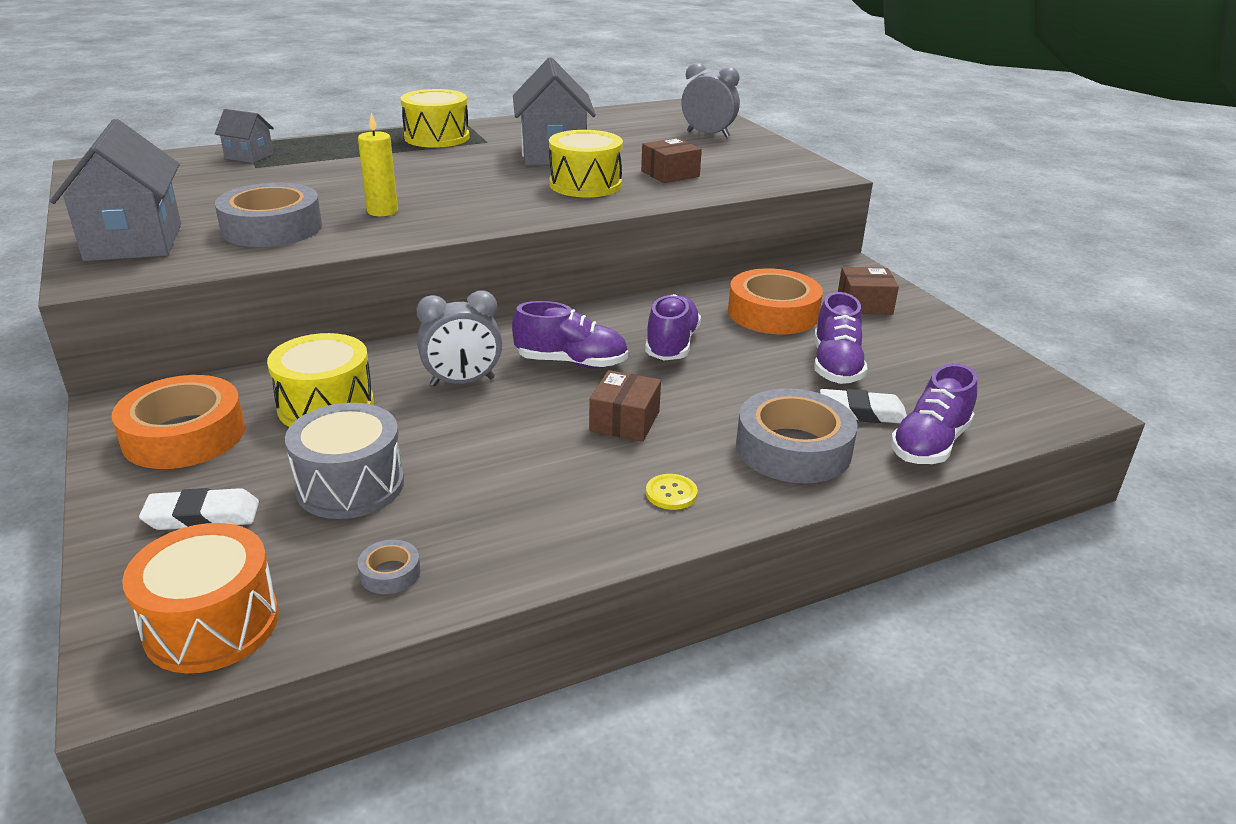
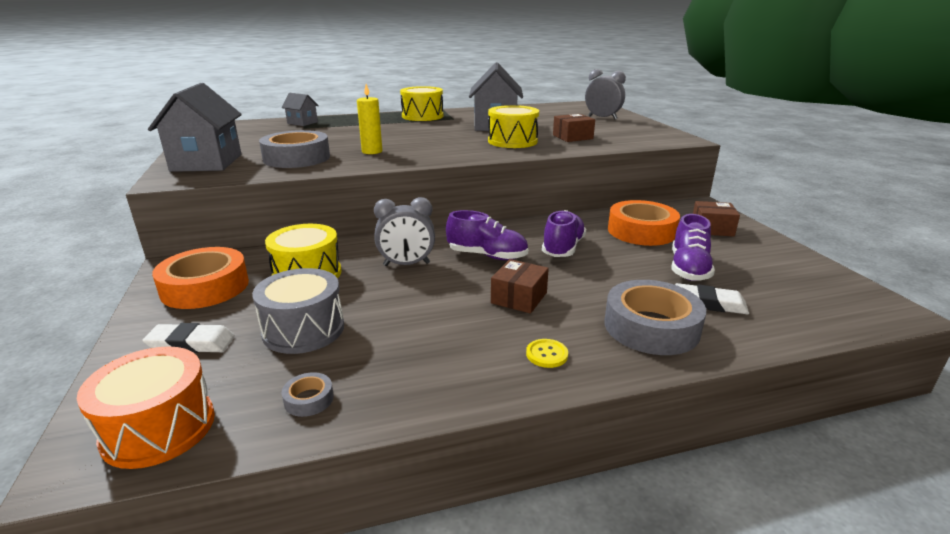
camera: 10 degrees right, 5 degrees down
purple shoe [890,364,977,464] -> none

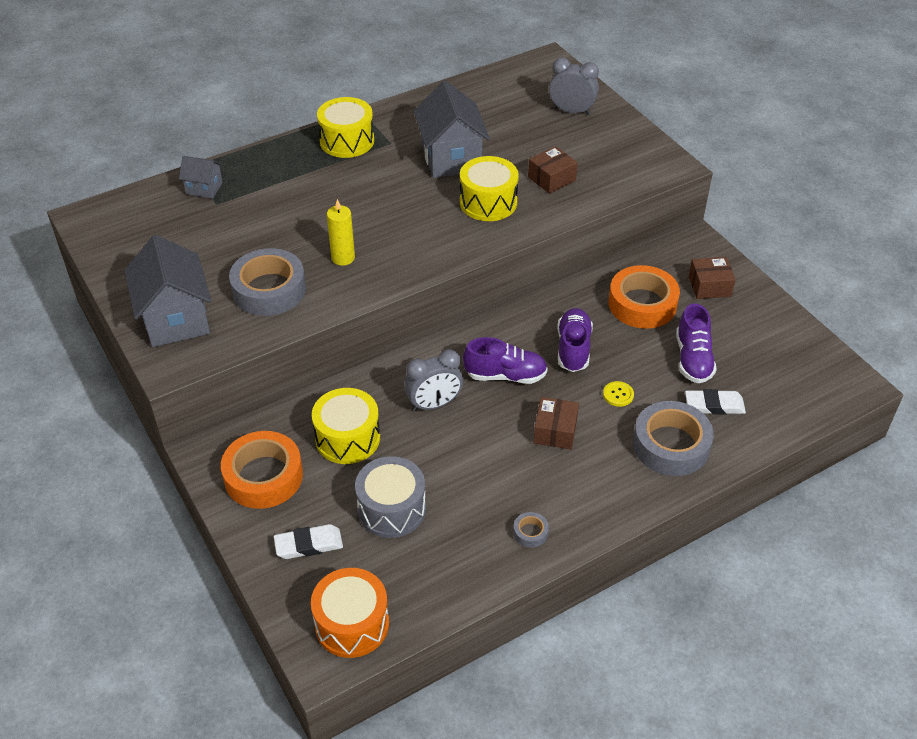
camera: 15 degrees left, 20 degrees up
grey tape [282,372,334,417] -> grey tape moved to [513,512,549,548]
yellow button [526,339,568,368] -> yellow button moved to [603,381,634,407]

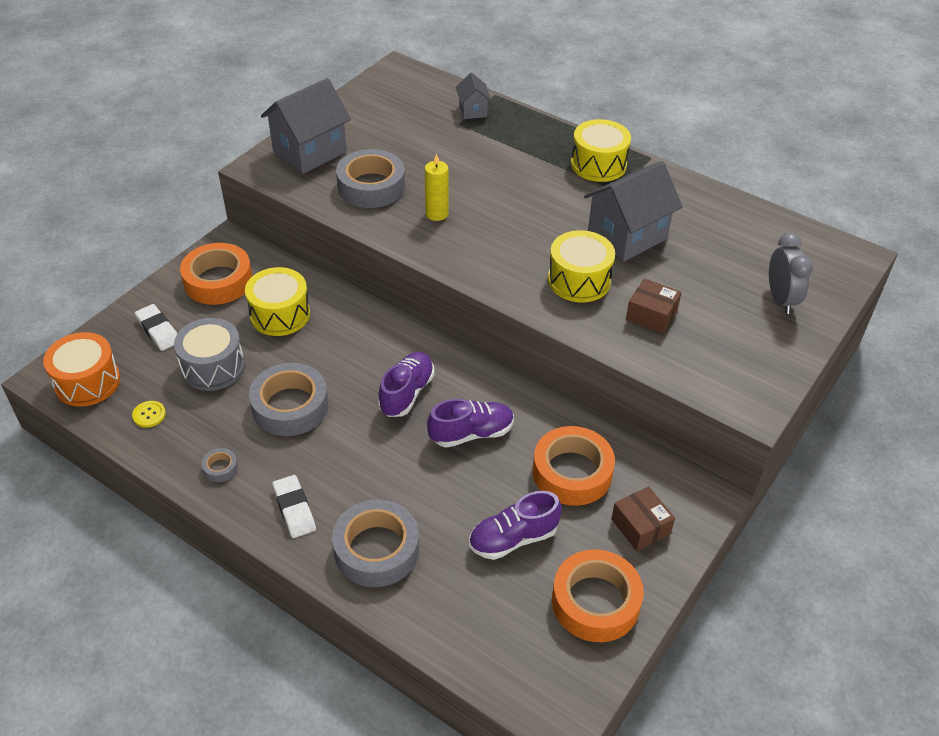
camera: 65 degrees right, 0 degrees up
grey clock [404,349,463,411] -> none
purple shoe [463,337,548,384] -> purple shoe turned 135 degrees counterclockwise [378,352,435,417]
brown box [533,397,579,449] -> none
yellow button [603,381,634,407] -> yellow button moved to [132,401,166,428]
white eraser [685,389,746,415] -> white eraser moved to [272,475,316,538]
none -> grey tape [249,363,328,436]
none -> orange tape [552,549,644,642]

